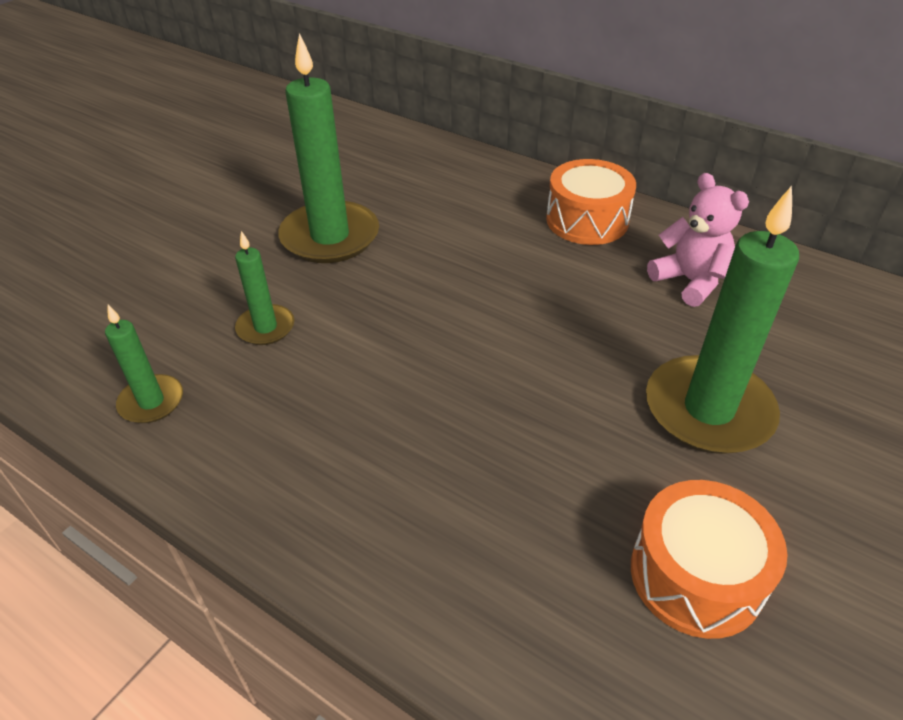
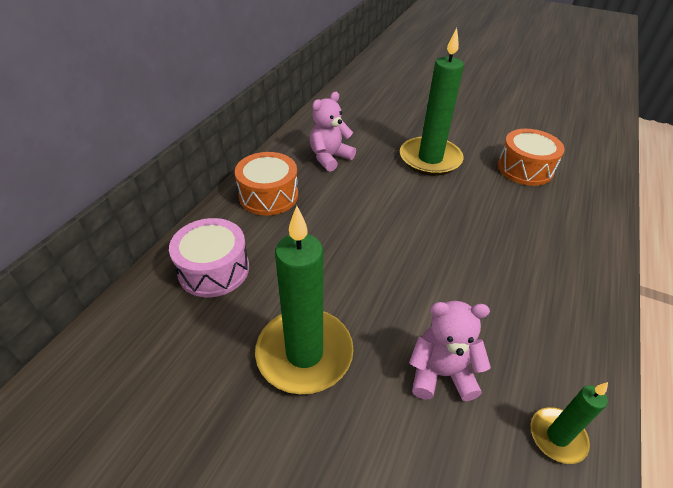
camera: 100 degrees left, 0 degrees up
green candle [235,231,294,345] -> pink teddy bear [409,301,491,401]
none -> pink drum [169,218,249,297]

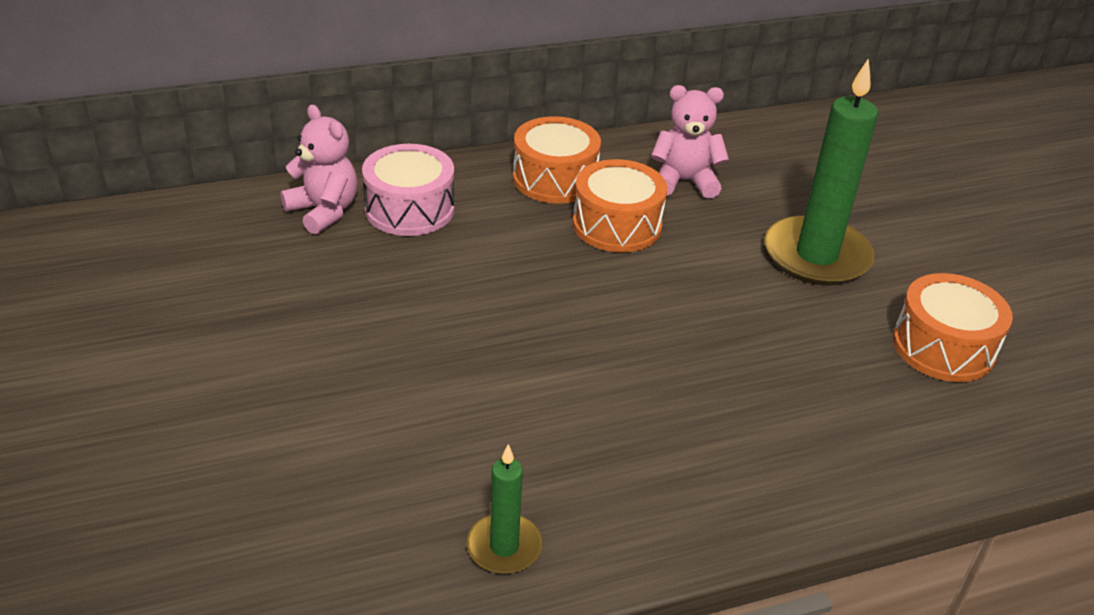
camera: 45 degrees right, 5 degrees down
green candle [255,206,353,394] -> none
pink teddy bear [409,301,491,401] -> pink teddy bear moved to [280,104,358,235]
none -> orange drum [573,159,667,253]

